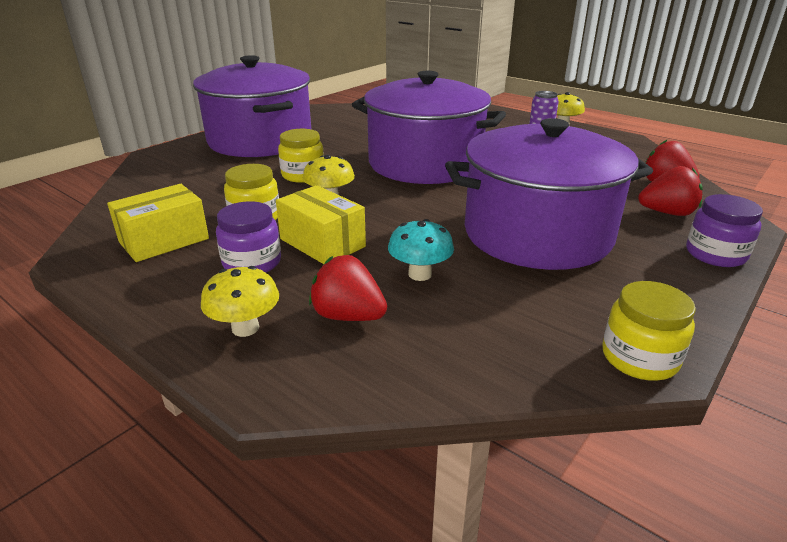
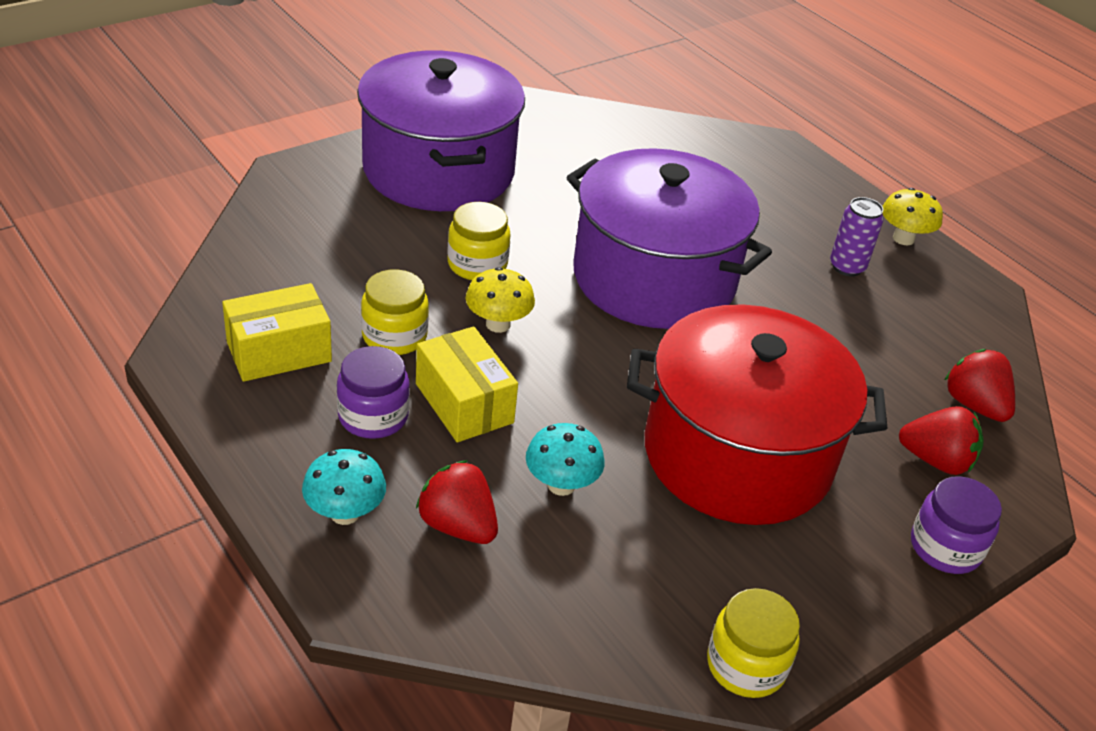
camera: 10 degrees right, 10 degrees up
yellow mushroom [201,266,279,337] -> turquoise mushroom [302,449,386,525]
purple pot [445,118,653,270] -> red pot [627,304,888,525]

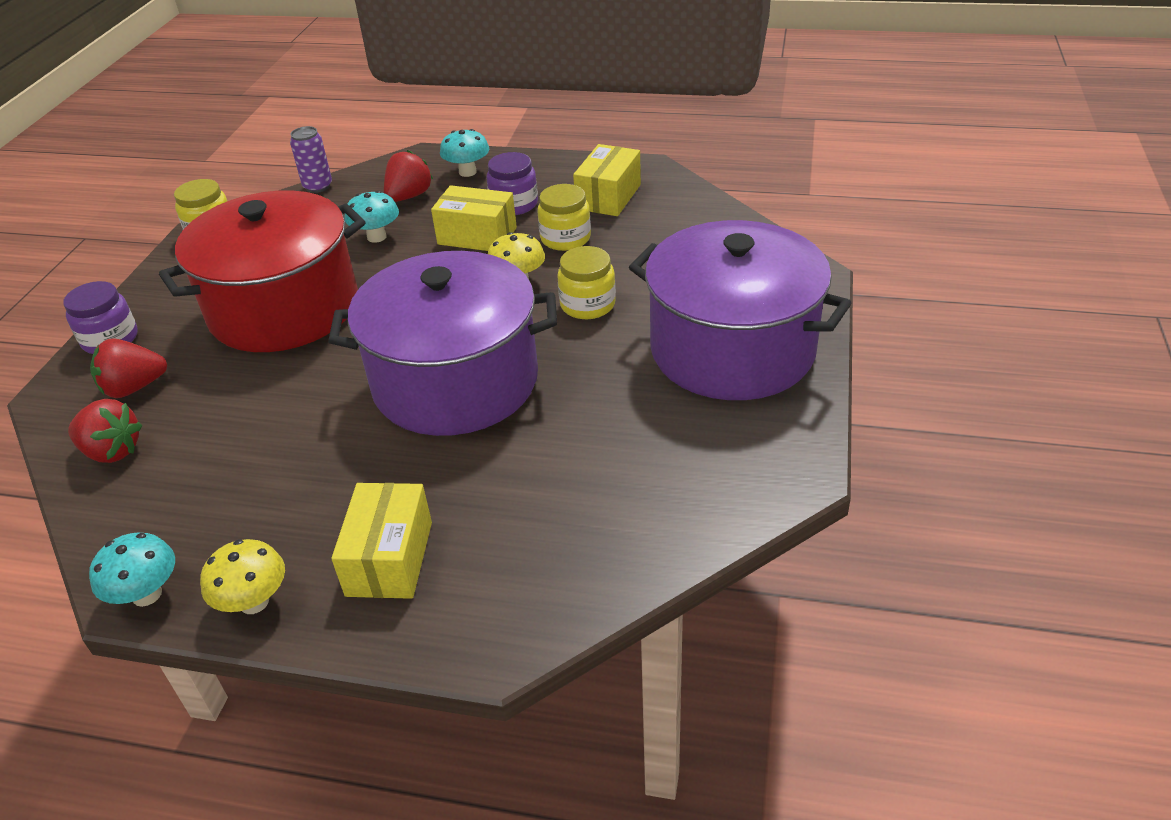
camera: 145 degrees right, 0 degrees up
red strawberry [416,460,498,544] -> red strawberry turned 60 degrees counterclockwise [384,150,433,202]
purple can [830,197,884,276] -> purple can moved to [290,126,332,193]
none -> turquoise mushroom [89,533,175,607]
none -> yellow box [331,483,432,599]

